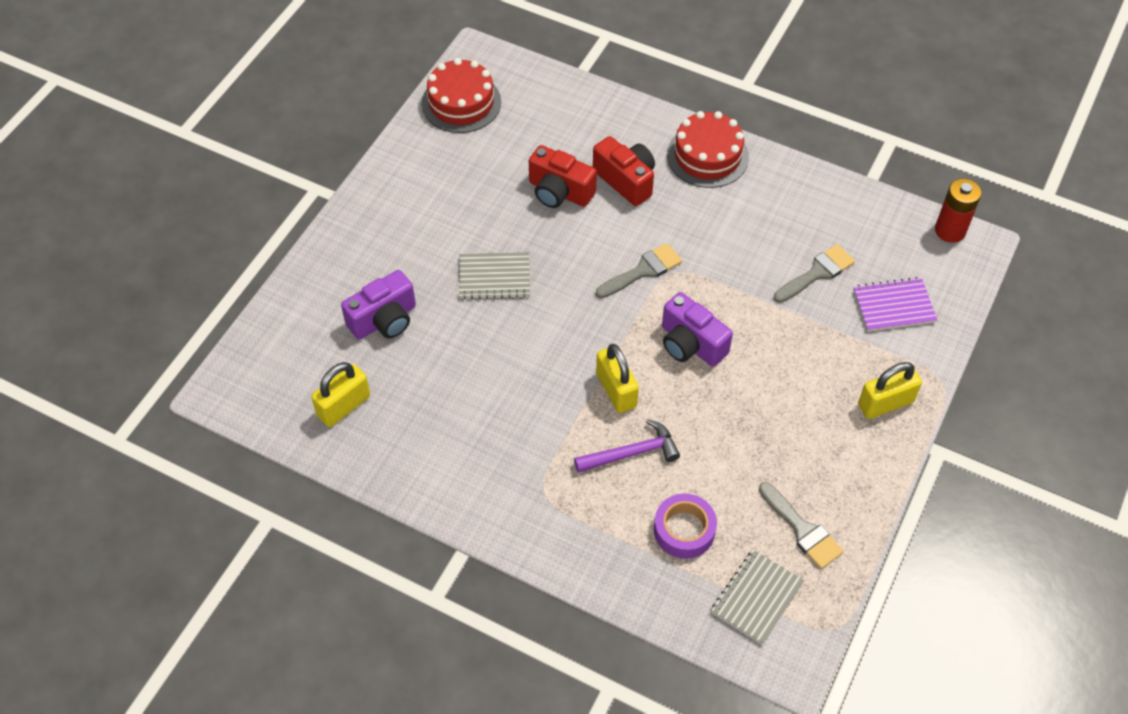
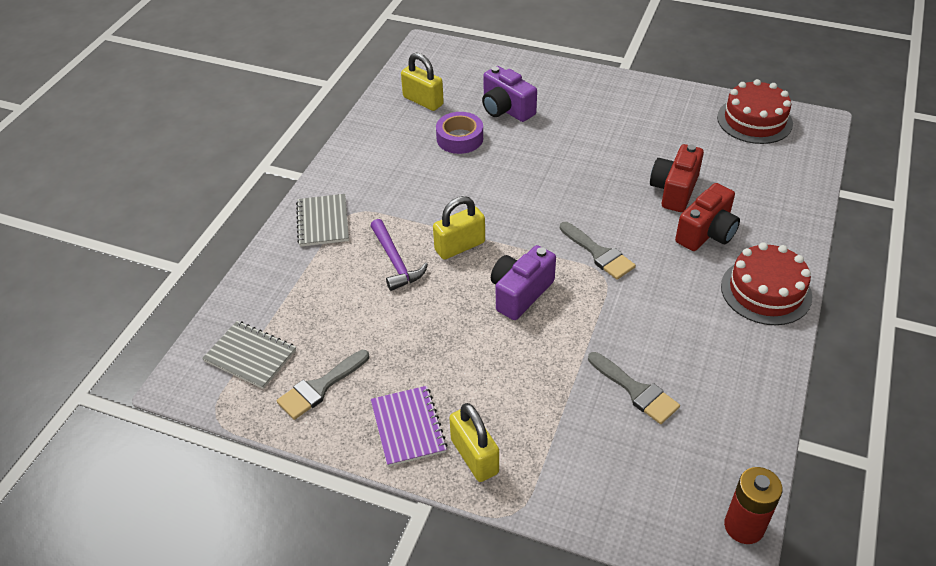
camera: 85 degrees right, 10 degrees down
grey notebook [459,252,530,299] -> grey notebook moved to [296,194,349,247]
purple tape [654,493,717,559] -> purple tape moved to [436,112,483,154]
purple notebook [853,277,937,332] -> purple notebook moved to [371,386,447,467]

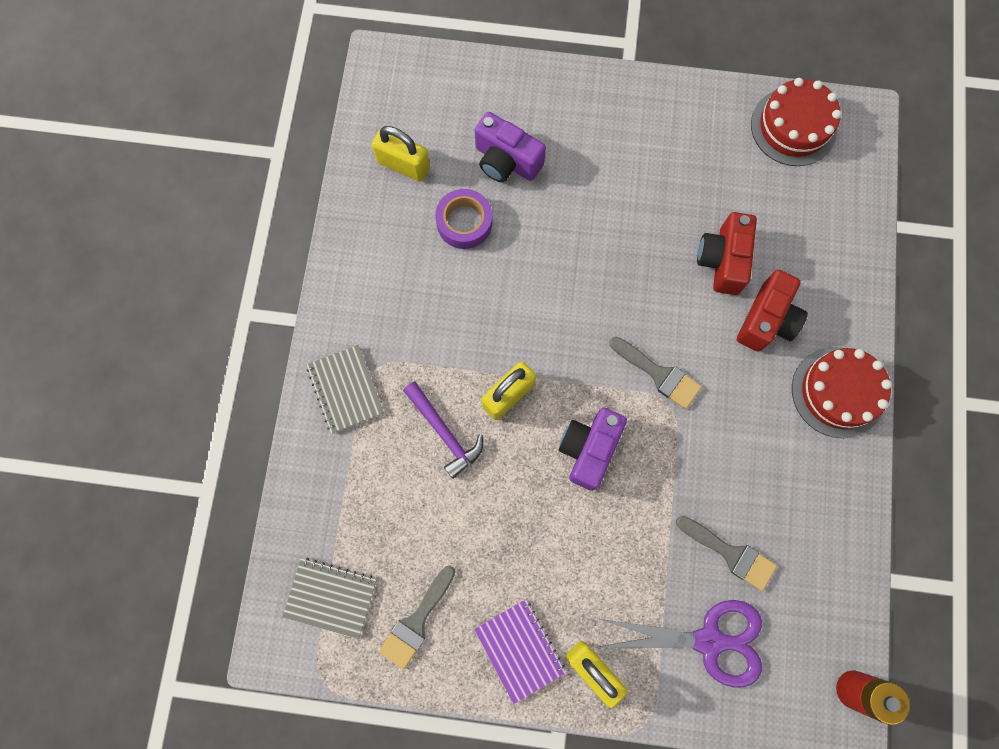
camera: 15 degrees left, 30 degrees up
none -> purple scissors [599,600,762,687]

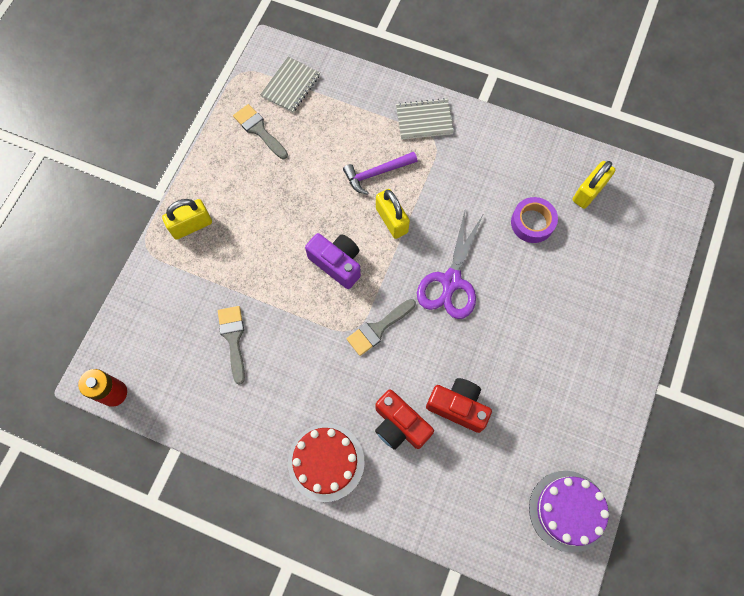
camera: 105 degrees right, 5 degrees down
purple notebook [474,599,566,704] -> none
purple camera [475,112,546,183] -> none
purple scissors [599,600,762,687] -> purple scissors moved to [417,211,484,319]
grey brush [676,516,777,591] -> grey brush turned 120 degrees clockwise [218,306,245,384]
red cake [751,78,842,166] -> purple cake [529,471,609,553]

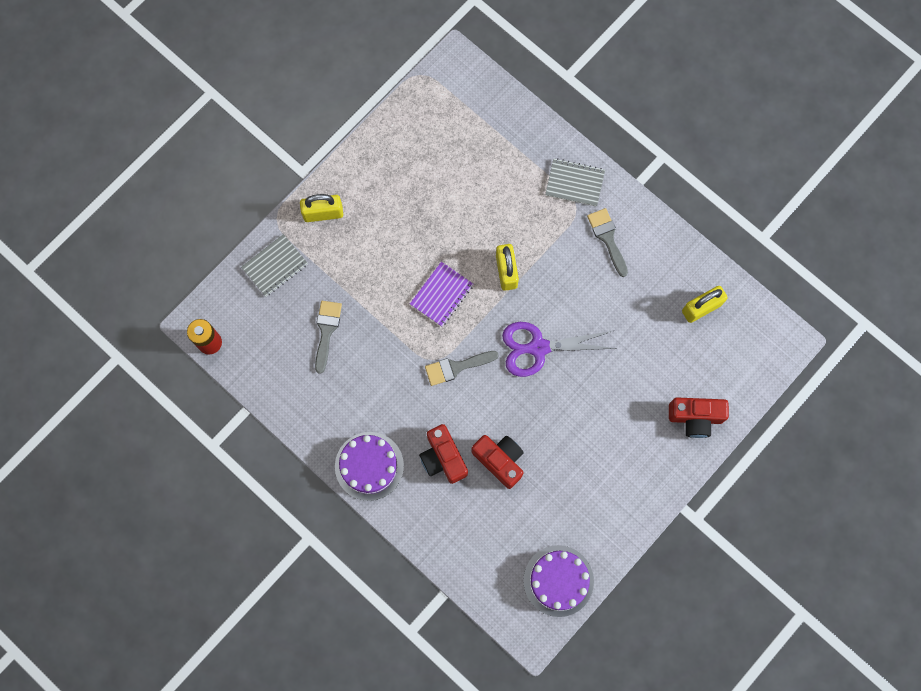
camera: 20 degrees right, 5 degrees up
grey brush [233,104,288,159] -> grey brush moved to [587,208,628,277]
grey notebook [260,57,320,113] -> grey notebook moved to [241,234,308,297]
red cake [288,424,365,502] -> purple cake [335,432,404,501]
purple camera [305,233,361,289] -> purple notebook [410,262,473,327]
purple hammer [343,152,417,195] -> none
purple scissors [417,211,484,319] -> purple scissors turned 45 degrees clockwise [502,322,617,377]
purple tape [511,197,558,243] -> none
none -> red camera [669,398,729,438]

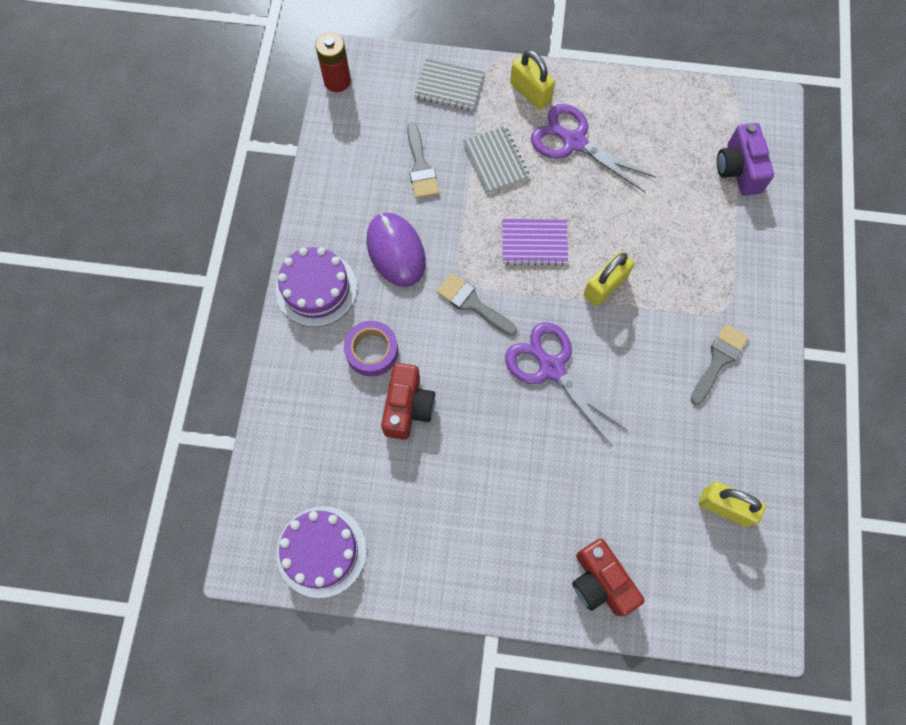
camera: 55 degrees right, 5 degrees down
grey brush [315,301,342,374] -> grey brush turned 105 degrees clockwise [407,123,439,199]
red camera [419,424,468,484] -> purple tape [344,321,398,377]
grey notebook [545,158,605,207] -> grey notebook moved to [463,126,529,194]
none -> purple mouse [366,212,426,287]
none -> purple scissors [531,104,656,192]
none -> purple camera [717,123,774,196]

